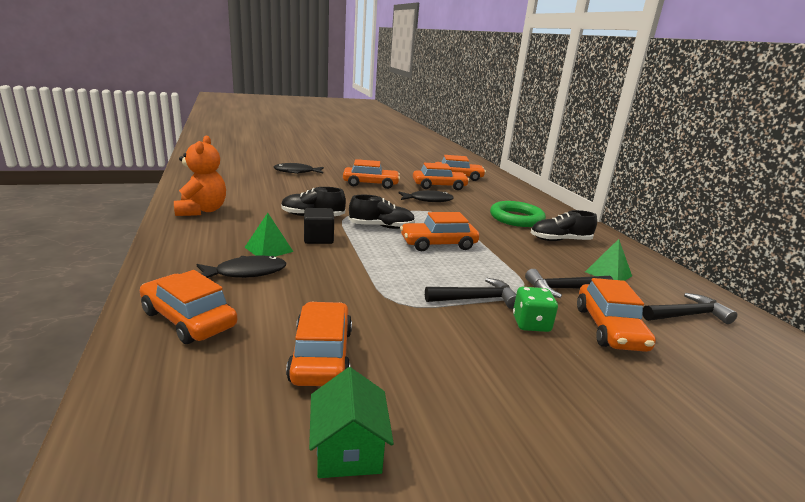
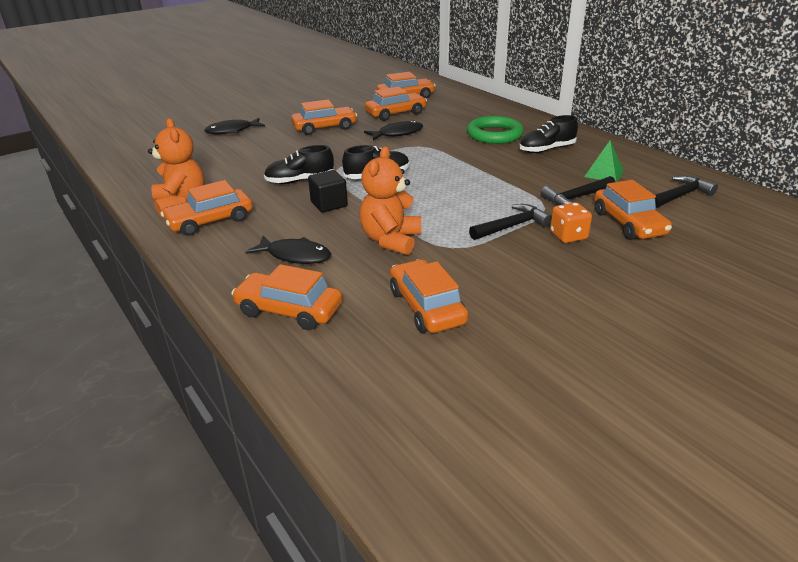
camera: 15 degrees left, 10 degrees up
black fish [197,255,286,278] -> black fish turned 60 degrees clockwise [246,236,331,264]
green pyramid [245,213,294,257] -> none
green house [309,367,394,478] -> none
orange car [400,212,479,251] -> orange car moved to [161,180,253,236]
green dice [513,287,558,332] -> orange dice [550,202,592,243]
none -> orange teddy bear [359,146,421,255]

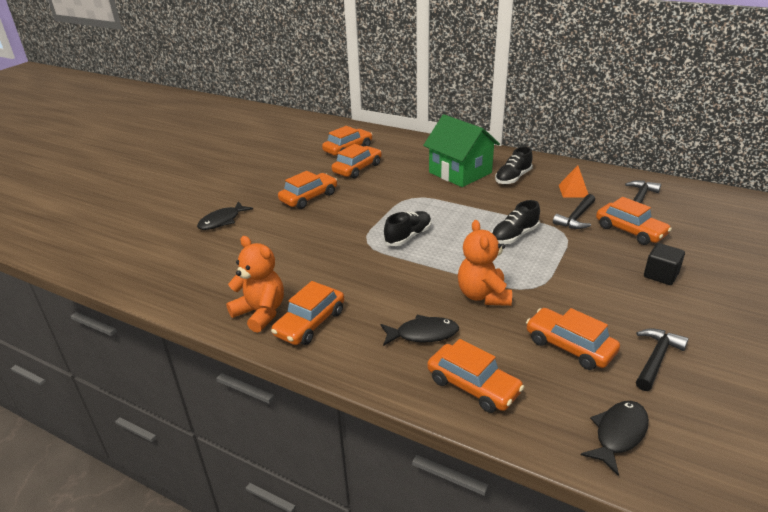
camera: 25 degrees left, 0 degrees up
orange car [231,264,342,330] -> orange car turned 135 degrees counterclockwise [427,339,524,413]
black shoe [264,145,334,184] -> black shoe moved to [492,200,540,244]
black cube [308,170,348,212] -> black cube moved to [644,243,685,285]
black fish [364,120,423,141] -> black fish moved to [581,401,649,476]
green ring [467,116,524,144] -> green house [423,114,500,187]
black hammer [469,204,552,240] -> black hammer moved to [636,328,689,391]
orange dice [550,202,592,243] -> none
green pyramid [584,140,624,182] -> orange pyramid [559,165,588,197]

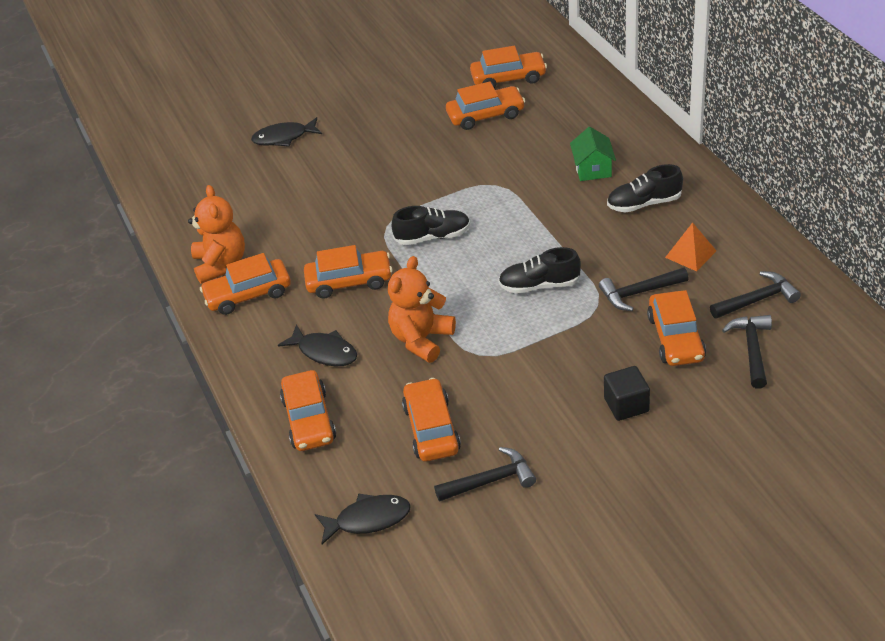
camera: 40 degrees right, 10 degrees up
orange car [278,171,337,209] -> orange car moved to [304,245,393,299]
green house [423,114,500,187] -> green house [570,127,616,181], size x0.51
none -> black hammer [722,315,772,388]

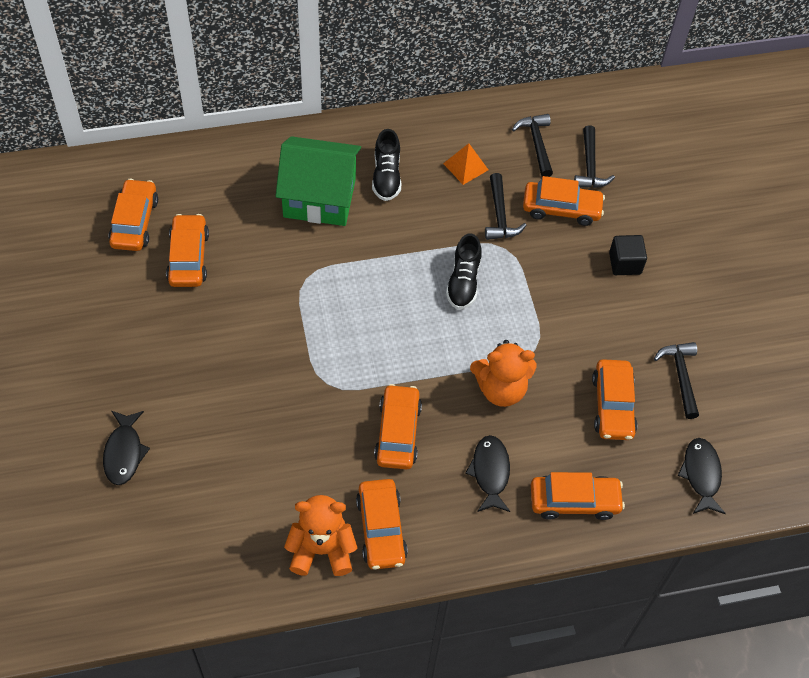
camera: 85 degrees left, 15 degrees up
black fish [278,324,357,367] -> black fish turned 45 degrees counterclockwise [465,435,511,512]
orange teddy bear [388,256,456,363] -> orange teddy bear turned 45 degrees counterclockwise [470,340,537,407]
black shoe [391,206,470,245] -> none
orange car [402,378,461,462] -> orange car turned 90 degrees counterclockwise [592,359,638,440]
green house [570,127,616,181] -> green house [275,136,361,226], size x1.95
black hammer [722,315,772,388] -> black hammer turned 105 degrees counterclockwise [574,125,615,188]

